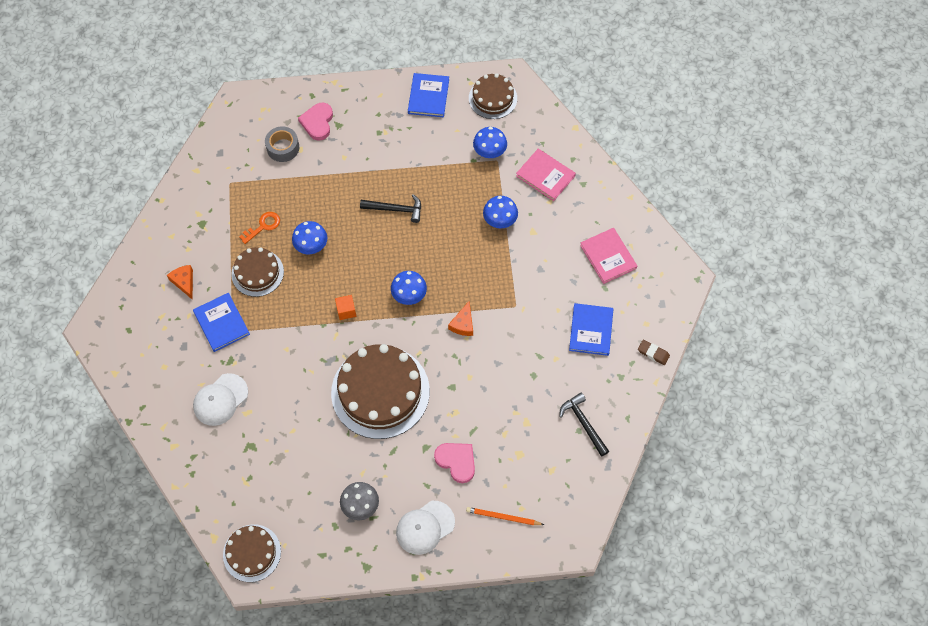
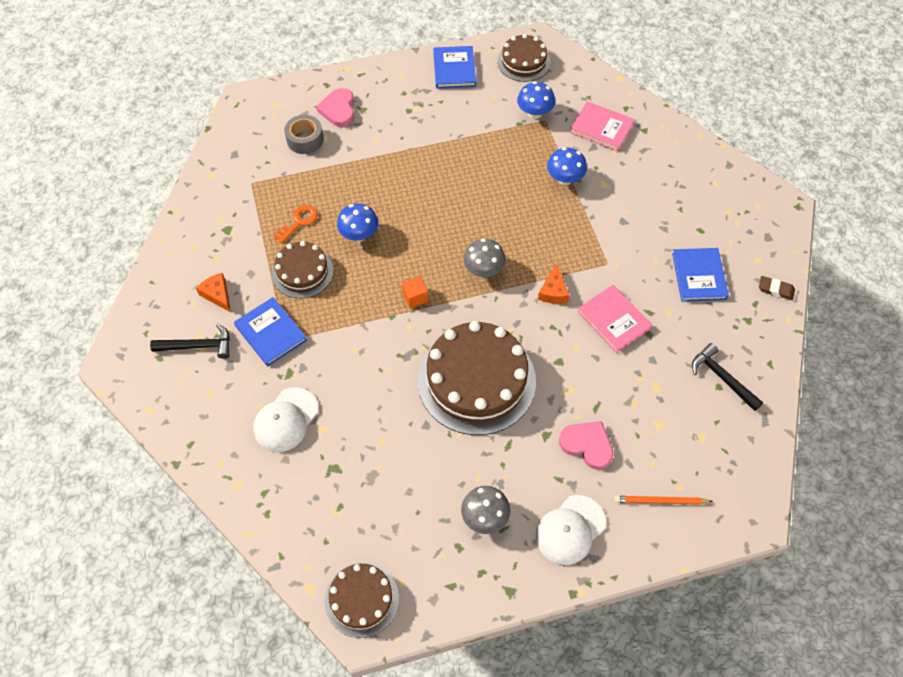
camera: 10 degrees left, 5 degrees down
black hammer [360,194,421,223] -> black hammer moved to [150,324,230,359]
blue mushroom [391,271,427,305] -> grey mushroom [463,239,506,277]
pink book [580,228,637,284] -> pink book moved to [577,285,653,353]

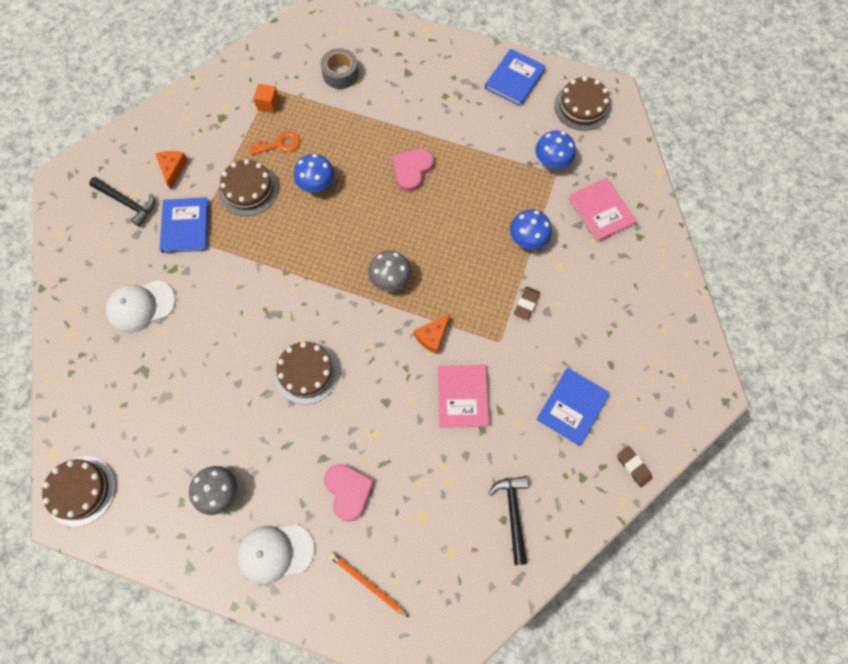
camera: 35 degrees right, 10 degrees up
pink heart [316,88,355,127] -> pink heart moved to [392,149,434,192]
orange cube [402,276,428,309] -> orange cube moved to [253,84,280,113]
brown cake [418,321,536,435] -> brown cake [274,341,339,404], size x0.56
none -> brown eraser [514,287,540,320]

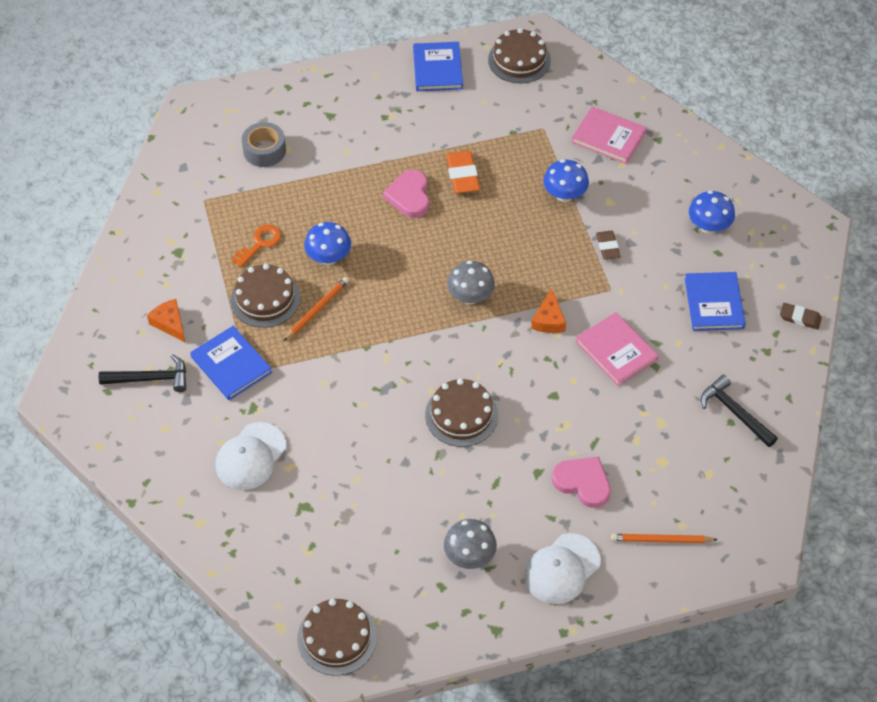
camera: 35 degrees left, 15 degrees down
orange cube [253,84,280,113] -> none
blue mushroom [535,131,576,168] -> blue mushroom moved to [689,191,735,234]
none -> orange pencil [283,277,349,341]
none -> orange eraser [446,151,480,193]

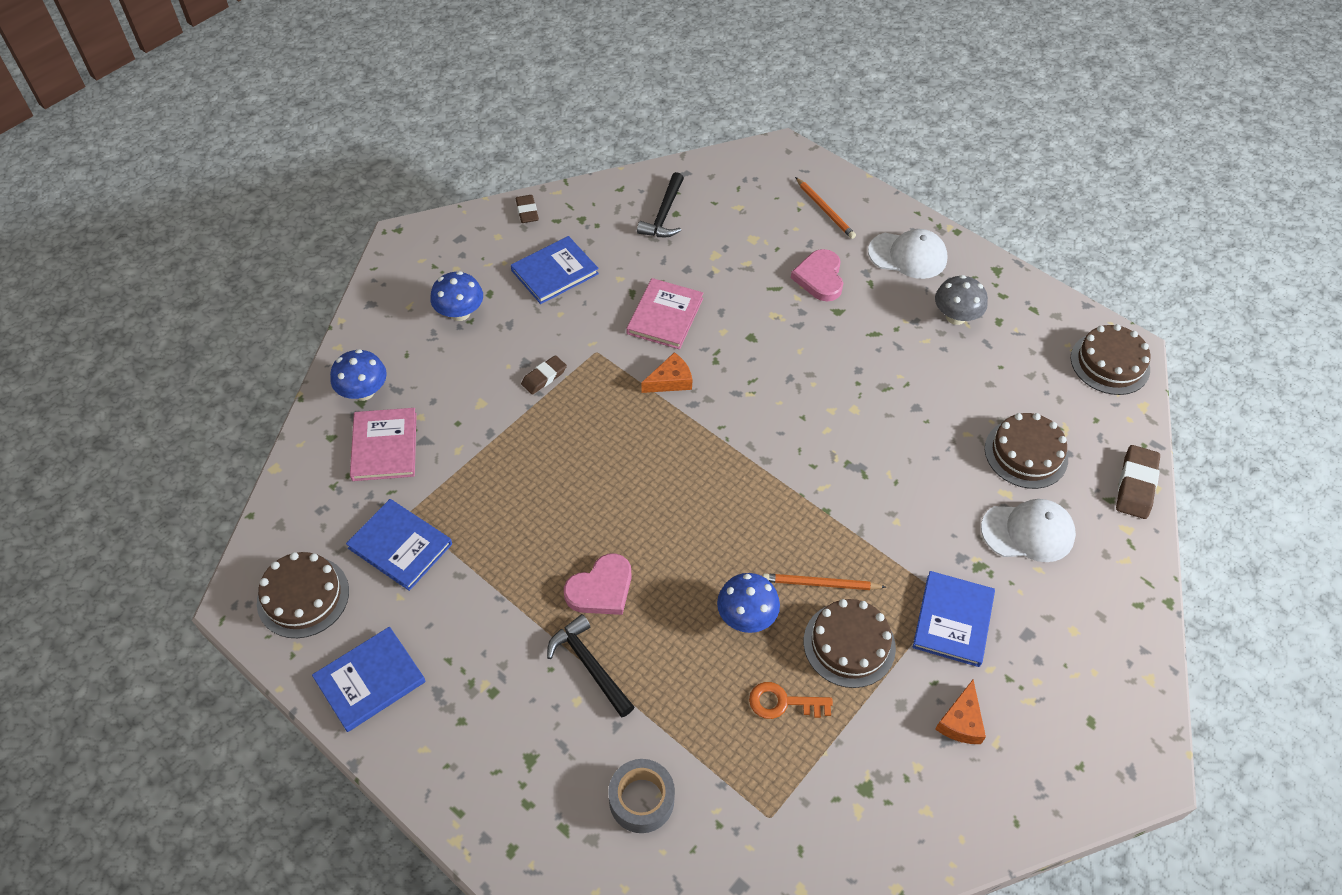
camera: 125 degrees left, 0 degrees up
black hammer [99,354,186,392] -> black hammer moved to [547,614,634,717]
brown cake [425,378,498,447] -> brown cake moved to [985,413,1068,489]
orange eraser [446,151,480,193] -> none
grey mushroom [447,260,495,305] -> none
blue mushroom [543,159,589,202] -> blue mushroom moved to [330,349,387,401]
none -> blue book [346,499,452,591]
none -> brown eraser [1116,445,1160,519]

